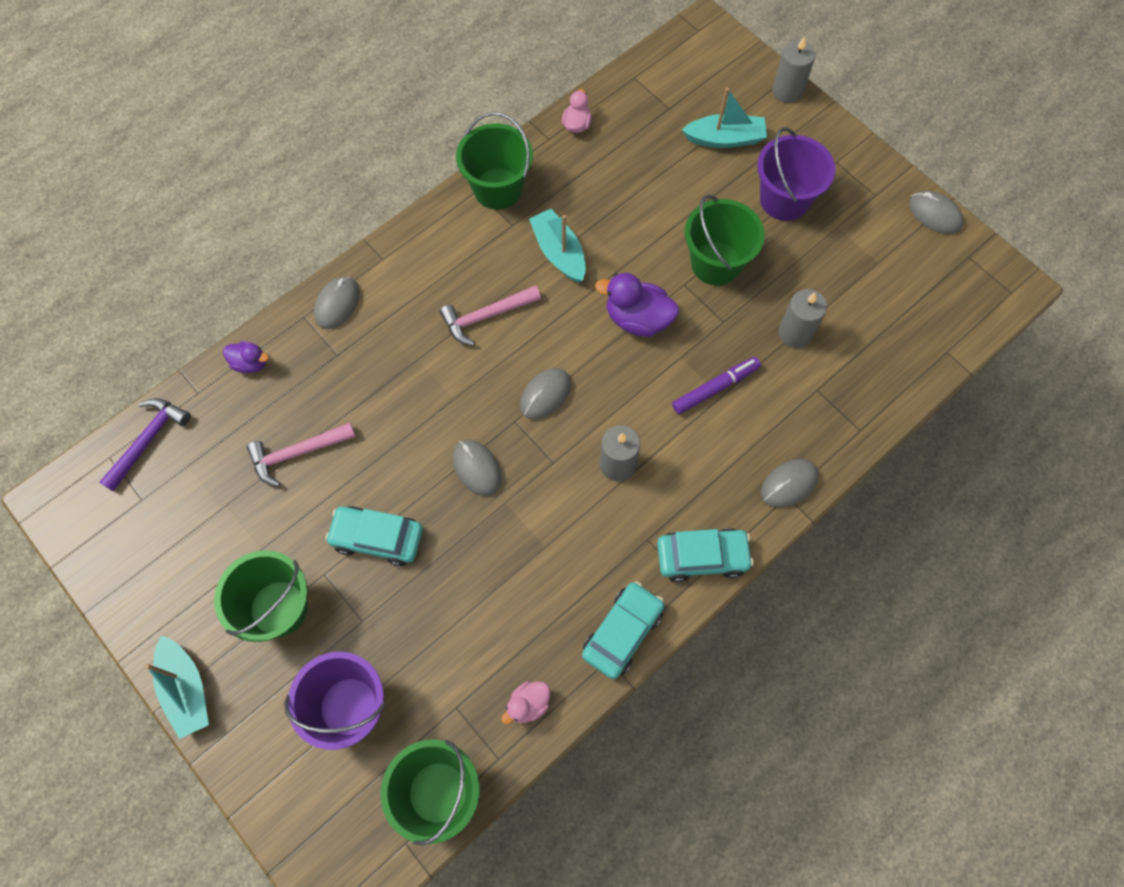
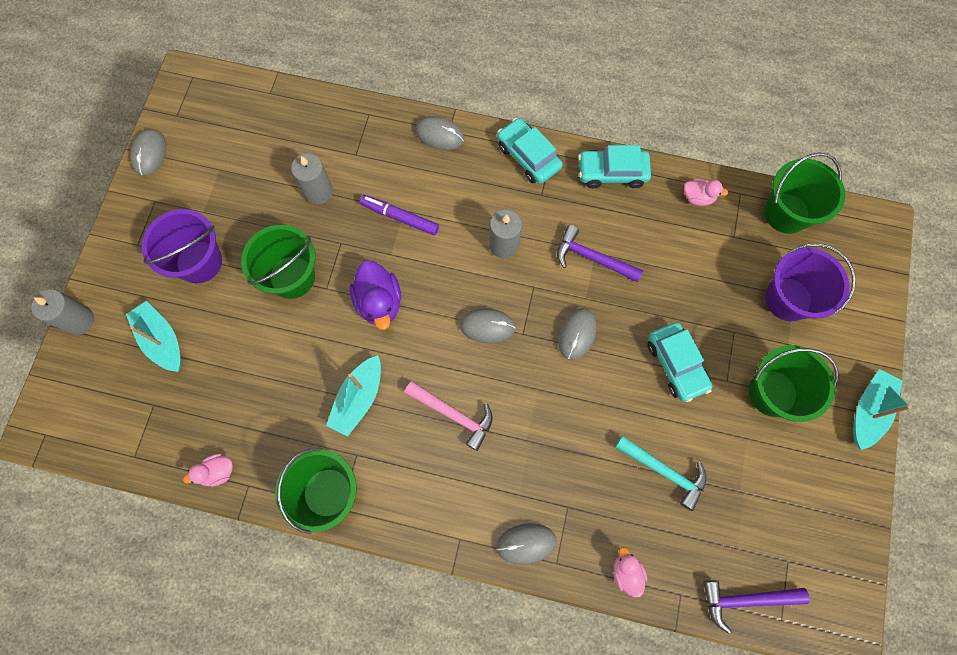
camera: 125 degrees left, 5 degrees up
purple duck [223,341,269,373] -> pink duck [613,547,647,597]
pink hammer [247,423,356,487] -> turquoise hammer [615,435,707,511]
none -> purple hammer [557,225,643,282]

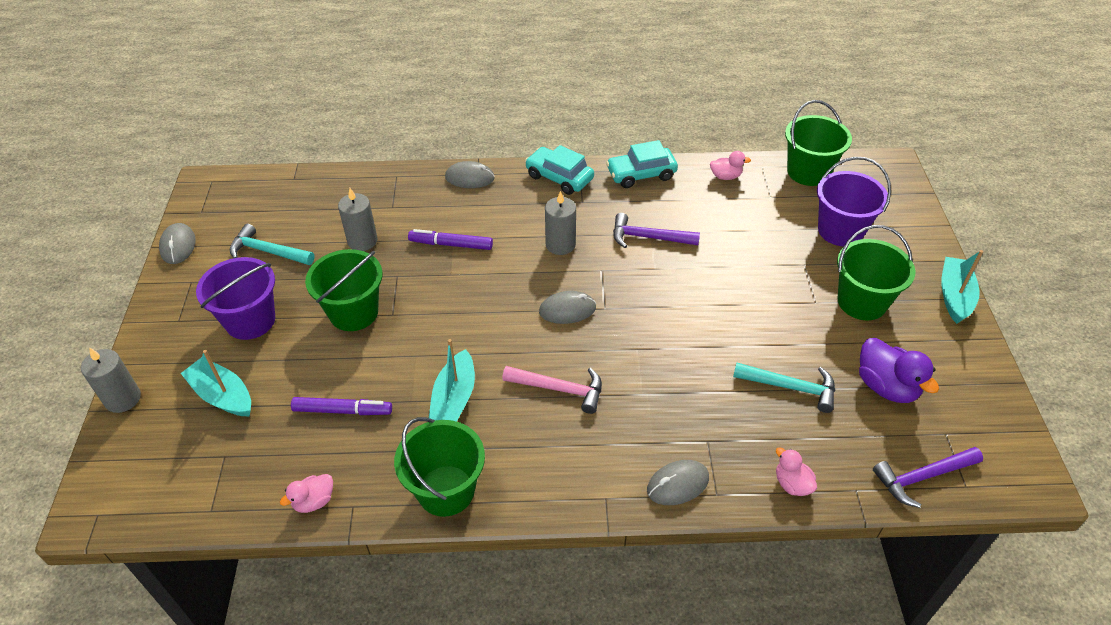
camera: 15 degrees left, 25 degrees down
purple duck [350,261,401,330] -> purple duck moved to [859,338,939,403]
grey mouse [558,308,596,360] -> none
turquoise car [647,322,712,402] -> none
none -> turquoise hammer [230,224,315,265]
none -> purple marker [291,397,392,415]

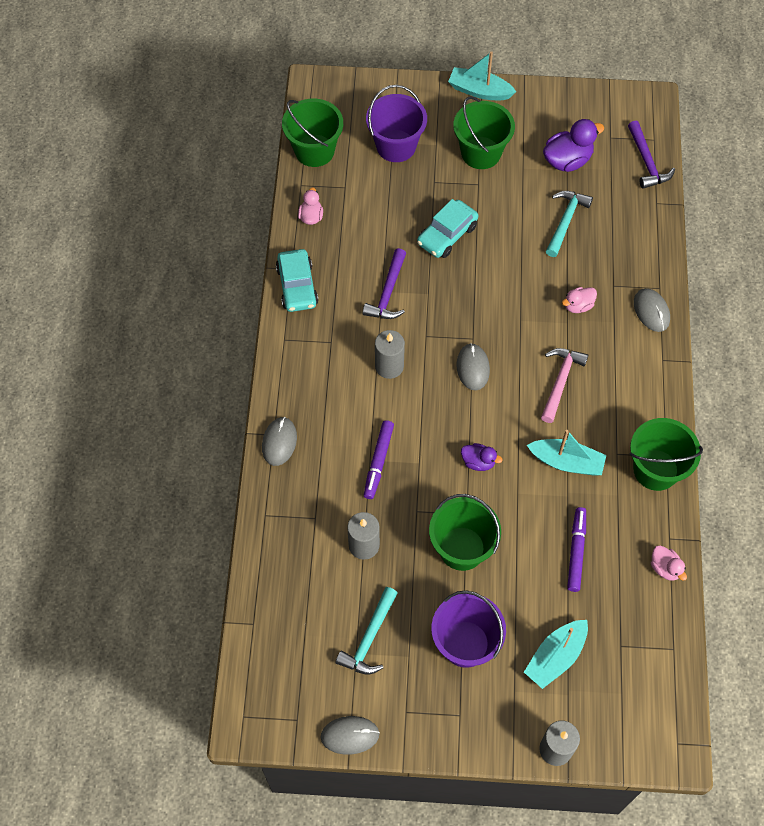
camera: 85 degrees left, 15 degrees up
turquoise car [525,145,594,195] -> turquoise car moved to [417,199,478,258]
pink duck [776,447,817,496] -> pink duck moved to [562,287,597,313]
none -> purple duck [461,443,503,471]

